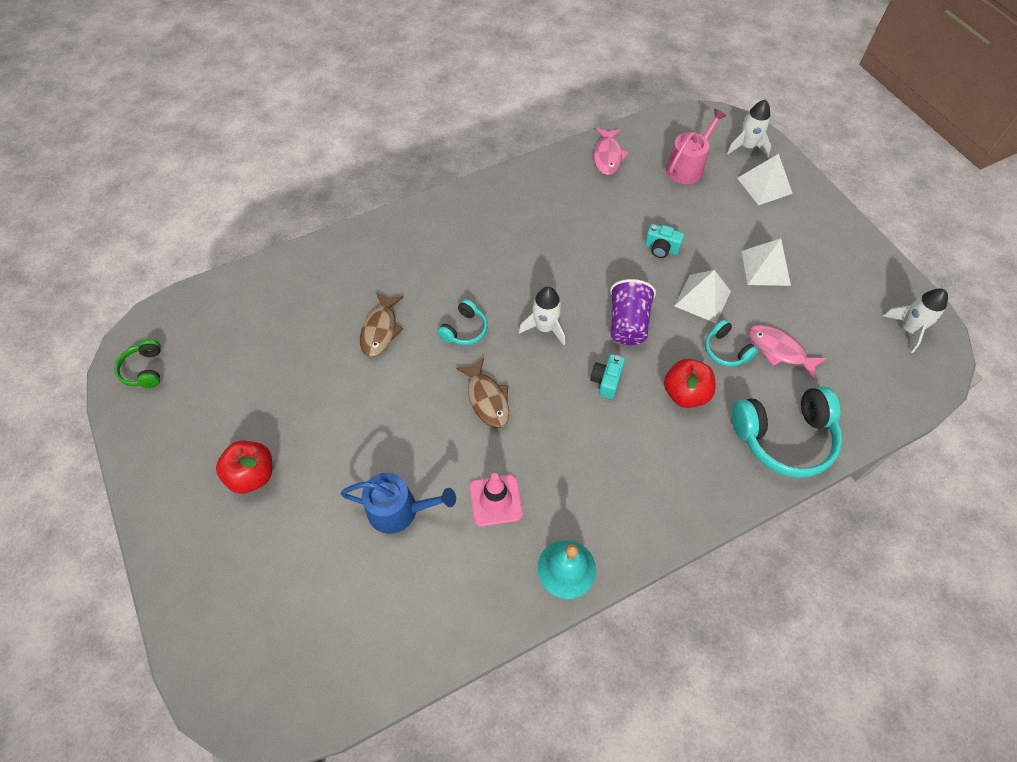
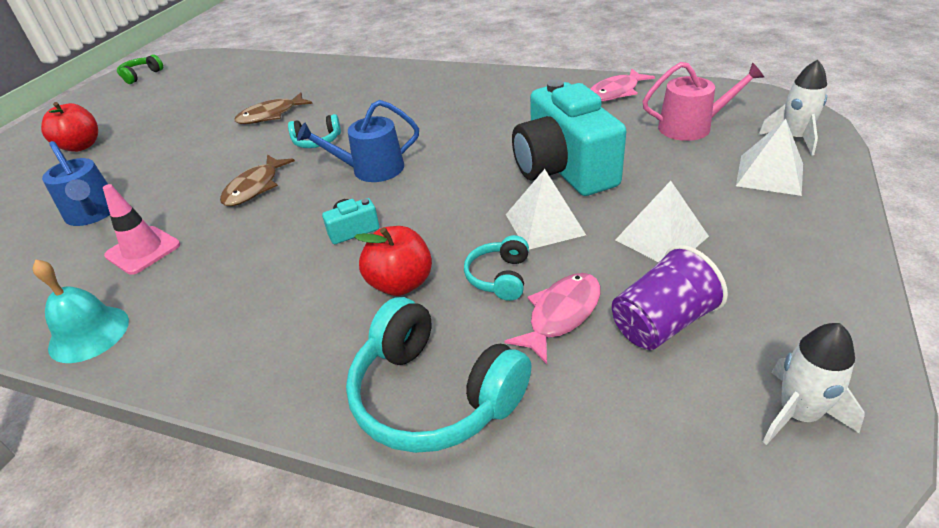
camera: 50 degrees right, 20 degrees down
white rocket [518,287,565,345] -> blue watering can [297,100,419,182]
purple cup [610,279,656,345] -> purple cup moved to [612,245,728,350]
turquoise camera [645,224,684,258] -> turquoise camera [512,79,626,196], size x2.44
pink fish [748,325,827,380] -> pink fish turned 45 degrees clockwise [505,273,600,364]

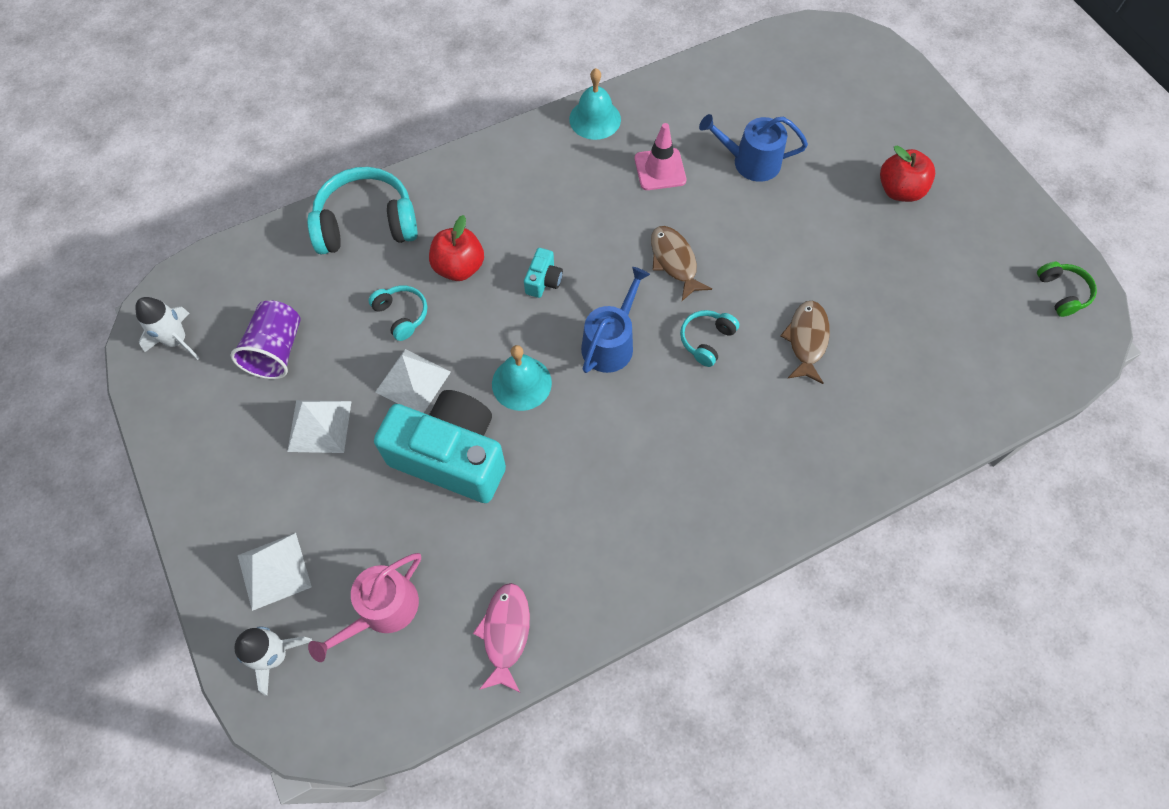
camera: 130 degrees right, 25 degrees up
pink fish [505,273,600,364] -> none
none -> turquoise bell [492,345,552,411]

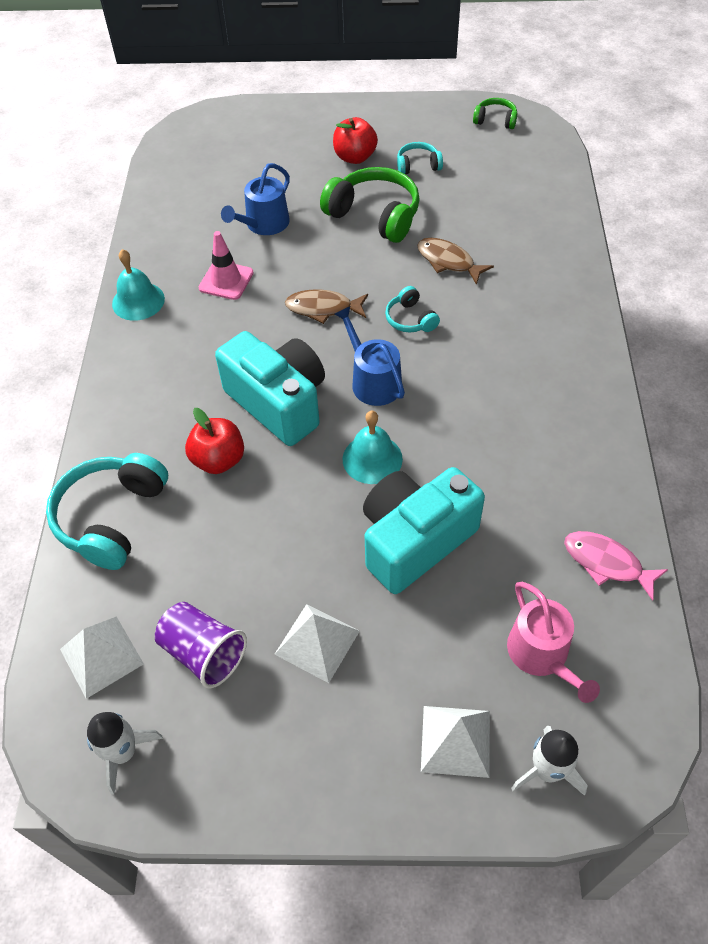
camera: 60 degrees left, 10 degrees down
turquoise headphones [368,286,427,341] -> turquoise headphones moved to [397,142,443,174]
white pyramid [376,349,451,413] -> white pyramid moved to [60,616,144,699]
turquoise camera [524,248,563,298] -> turquoise camera [215,331,325,446], size x2.44
none -> green headphones [320,167,420,243]

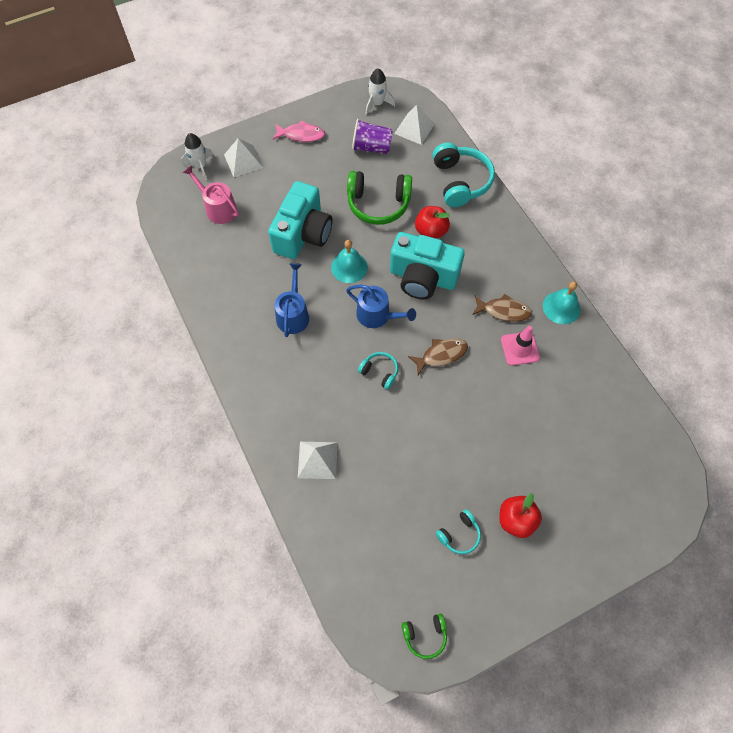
camera: 150 degrees right, 10 degrees up
blue watering can [221,163,290,235] -> blue watering can moved to [275,263,309,337]
white pyramid [274,604,360,683] -> white pyramid moved to [298,442,338,479]
green headphones [320,167,420,243] -> green headphones moved to [347,171,412,225]
brown fish [417,238,494,285] -> brown fish moved to [472,294,532,322]
pink fish [564,531,668,601] -> pink fish moved to [273,120,325,142]

